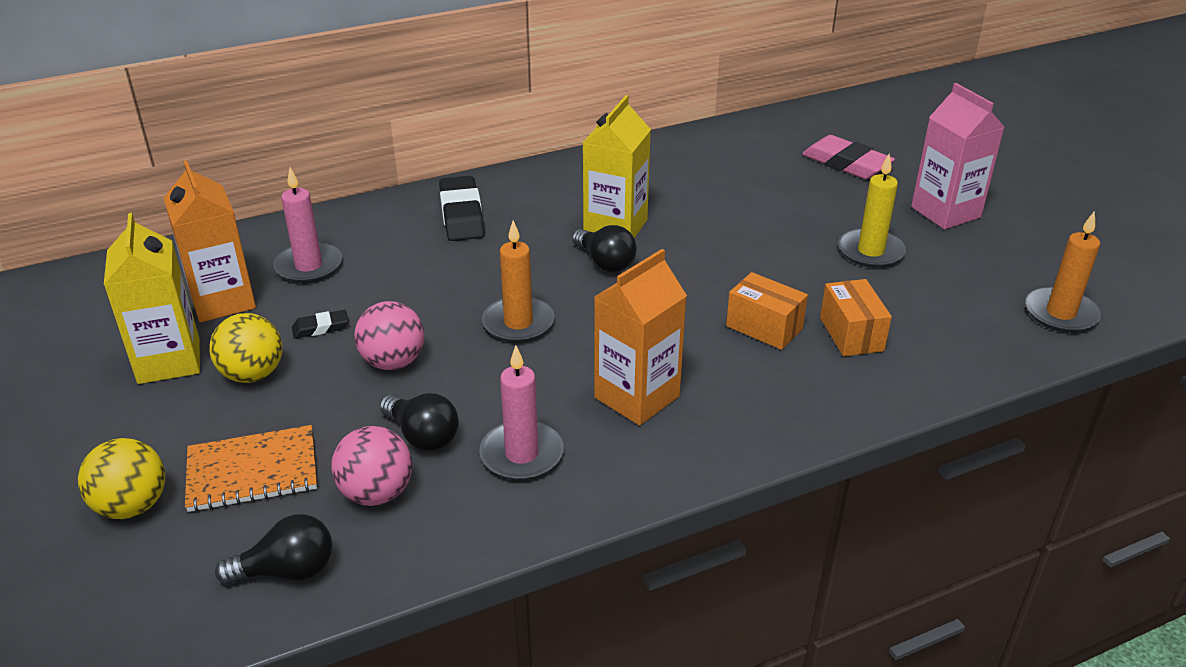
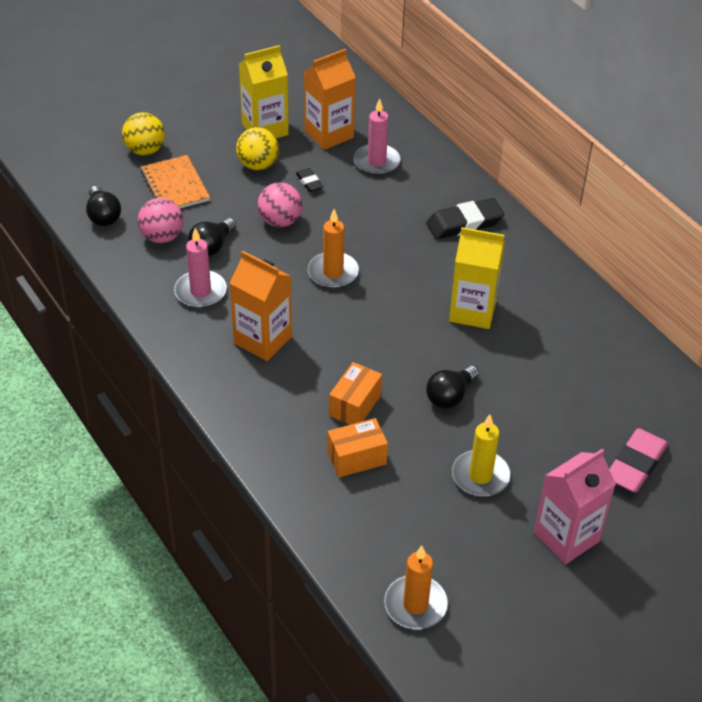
camera: 80 degrees right, 10 degrees up
black light bulb [572,225,637,272] -> black light bulb moved to [426,366,479,409]

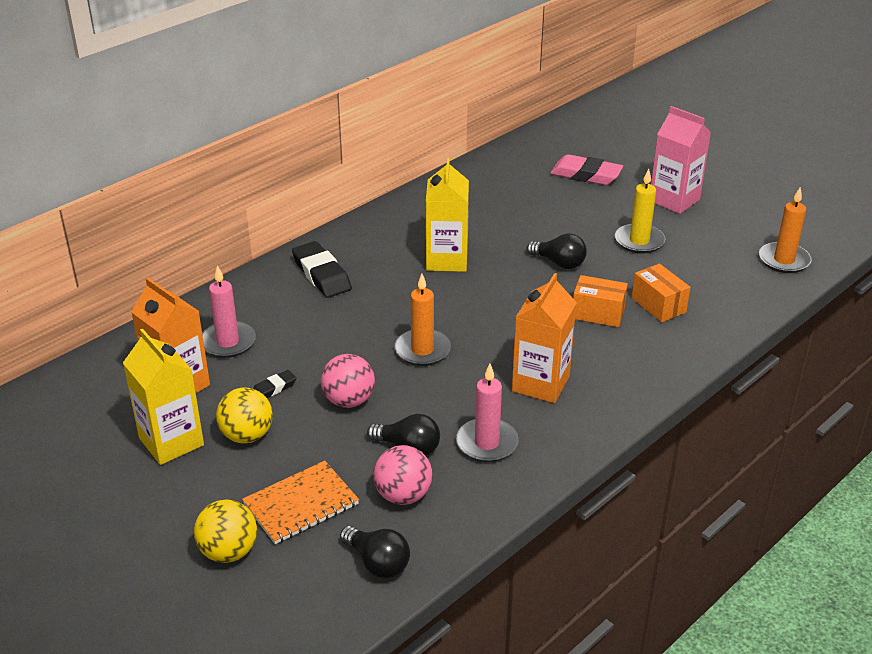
camera: 100 degrees left, 10 degrees down
black light bulb [86,186,121,226] -> black light bulb turned 75 degrees clockwise [340,526,410,578]

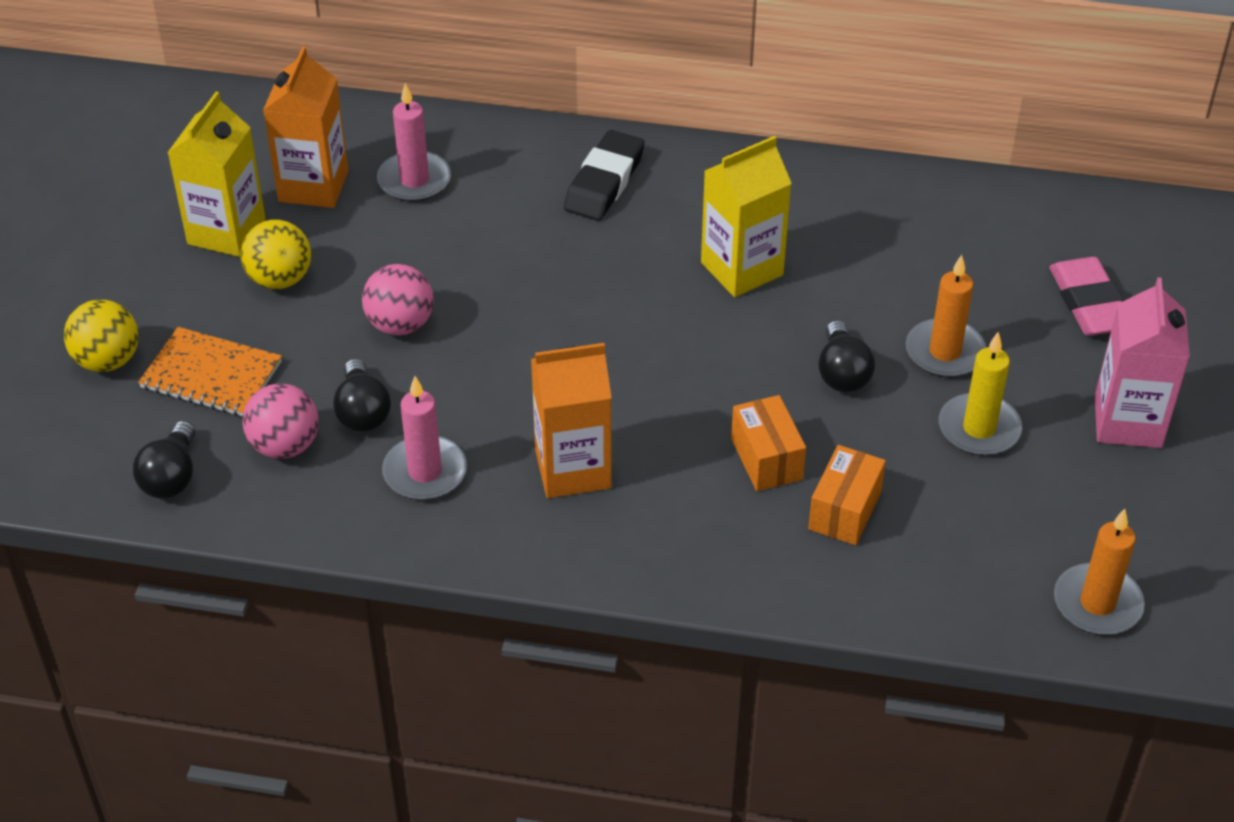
camera: 55 degrees right, 10 degrees up
black eraser [253,370,296,398] -> none
orange candle [394,274,451,366] -> orange candle moved to [906,255,986,377]

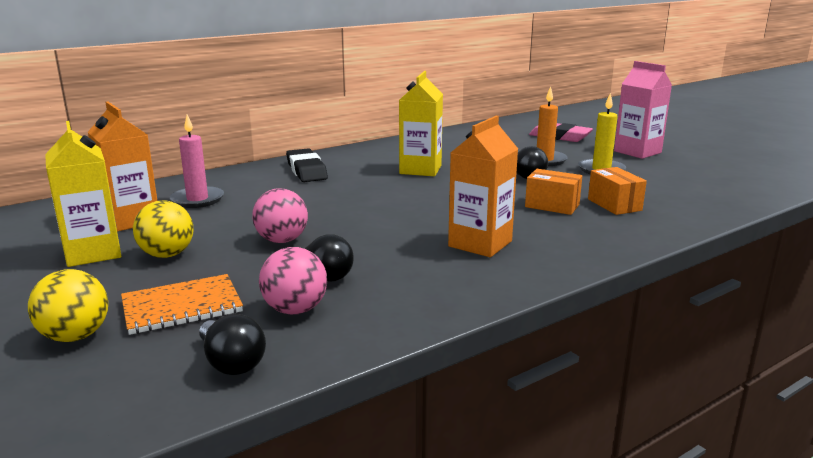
camera: 45 degrees left, 25 degrees down
pink candle [382,376,467,500] -> none
orange candle [1054,509,1145,635] -> none

